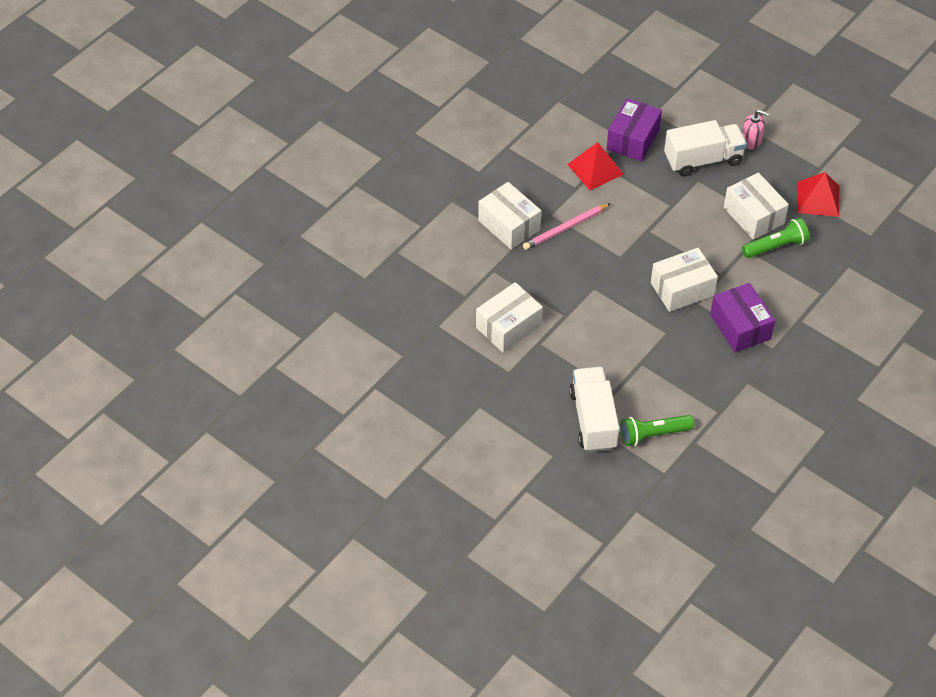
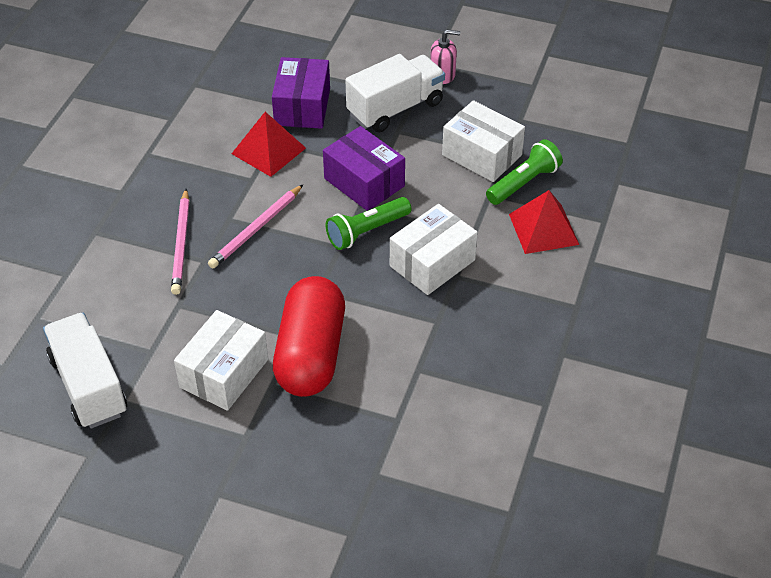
camera: 20 degrees left, 5 degrees down
white box [478,182,541,249] -> pink pencil [171,189,189,295]
white truck [569,367,619,452] -> white truck moved to [43,313,127,428]
green flashlight [621,415,694,446] -> green flashlight moved to [325,197,411,250]
purple box [710,283,775,353] -> purple box moved to [323,126,405,211]
red pyramid [797,172,839,217] -> red pyramid moved to [509,190,579,254]
none -> red capsule [273,276,345,397]

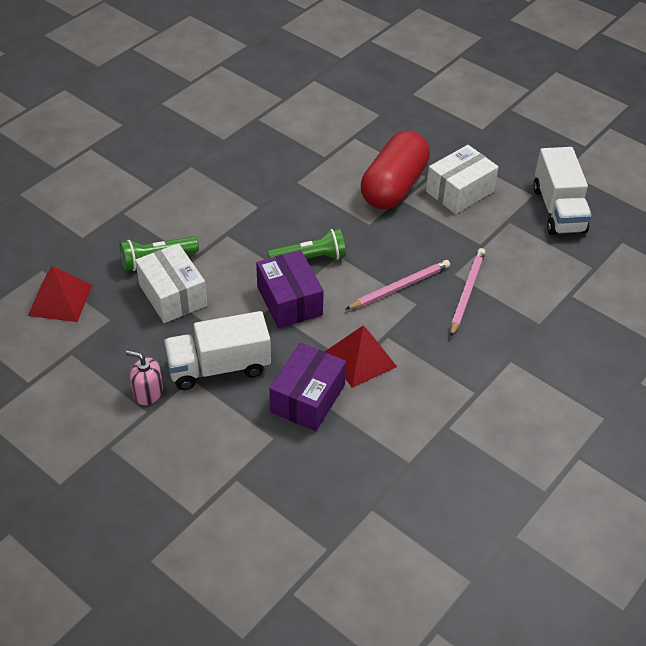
camera: 160 degrees left, 0 degrees up
white box [390,204,478,295] -> none
red pyramid [509,190,579,254] -> red pyramid moved to [28,266,92,322]

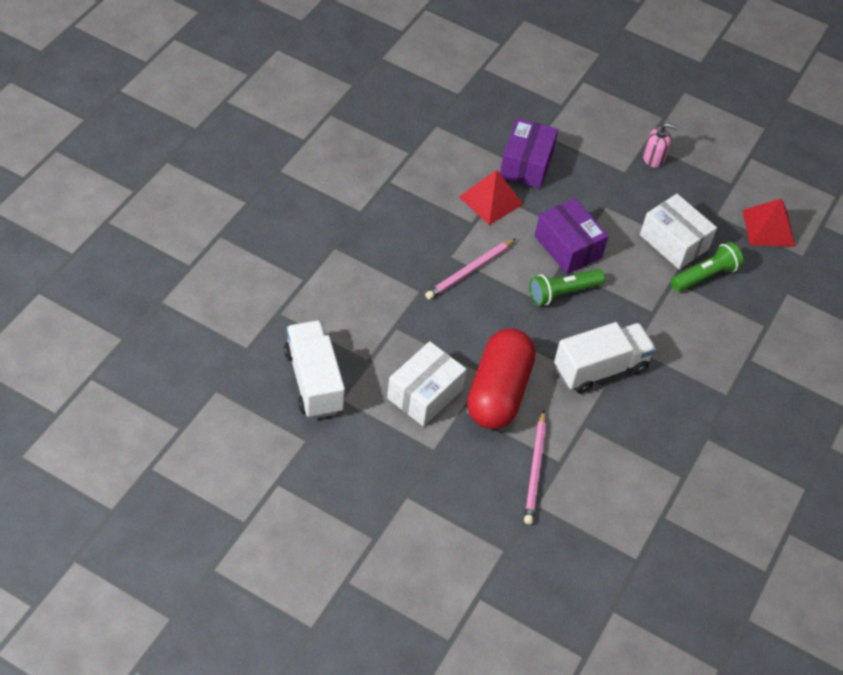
camera: 165 degrees right, 5 degrees up
white truck [164,311,271,390] -> white truck moved to [554,322,656,394]
pink pencil [450,248,486,337] -> pink pencil moved to [524,411,546,524]

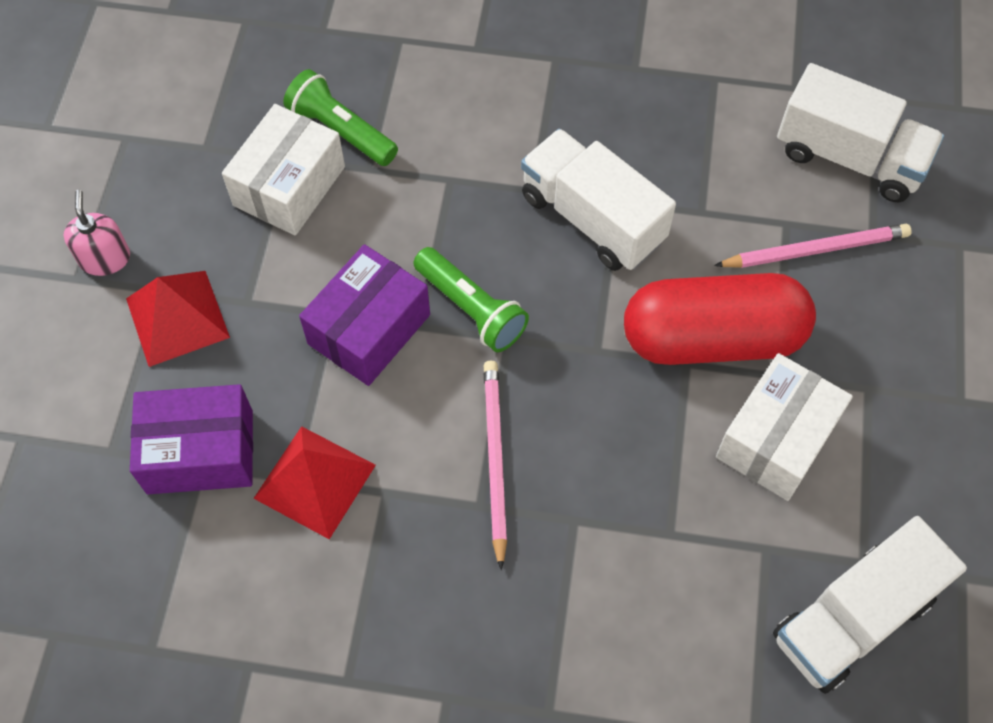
camera: 105 degrees left, 10 degrees up
white box [387,341,467,426] -> white box turned 75 degrees counterclockwise [716,353,853,501]
pink pencil [425,239,515,300] -> pink pencil turned 120 degrees counterclockwise [484,361,507,570]
red pyramid [743,198,795,247] -> red pyramid moved to [126,271,230,367]
none -> white truck [777,63,944,202]

